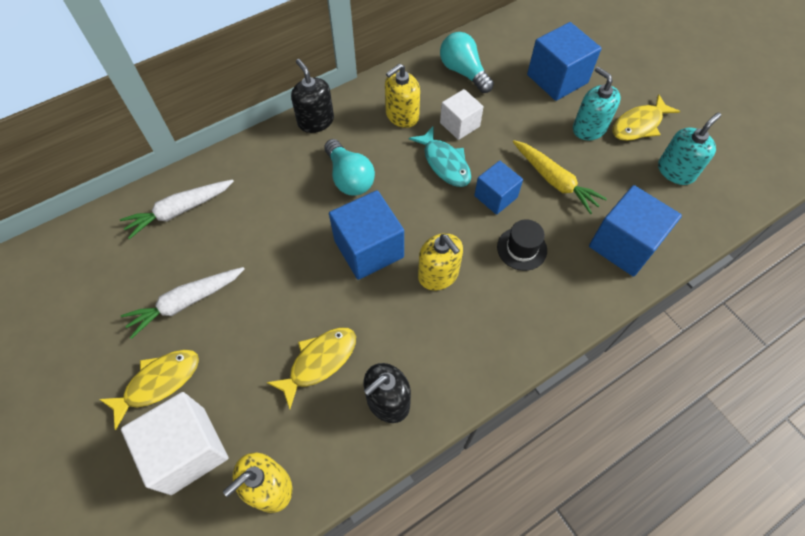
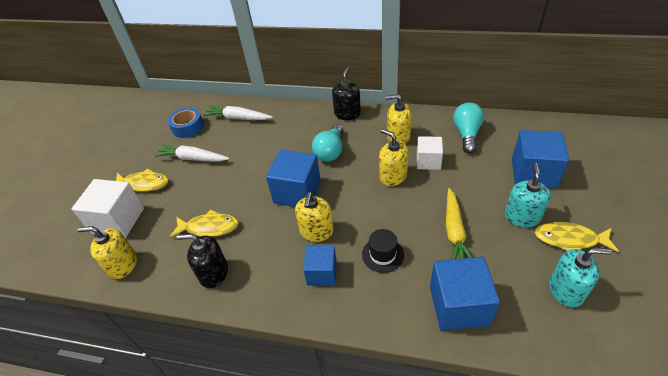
camera: 50 degrees right, 15 degrees down
turquoise fish [409,127,471,187] -> yellow soap dispenser [379,129,408,186]
blue cube [474,161,523,215] -> blue cube moved to [303,246,337,285]
none -> blue tape [168,108,204,138]

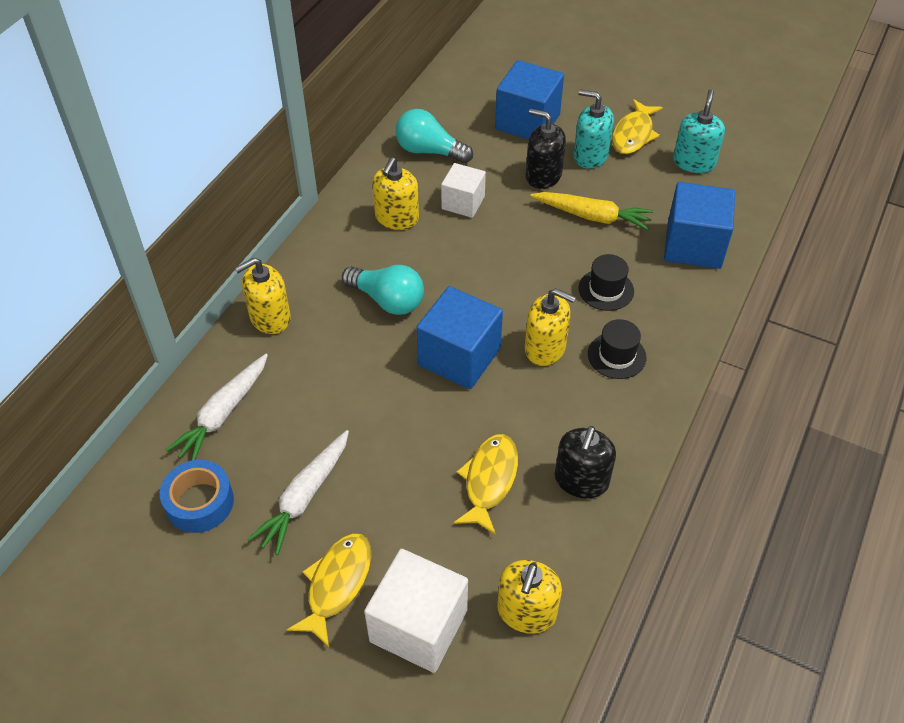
camera: 80 degrees left, 5 degrees up
blue cube [303,246,337,285] -> black hat [588,319,646,379]
black soap dispenser [332,67,361,120] -> black soap dispenser moved to [526,109,566,189]
yellow soap dispenser [379,129,408,186] -> yellow soap dispenser moved to [235,257,291,334]

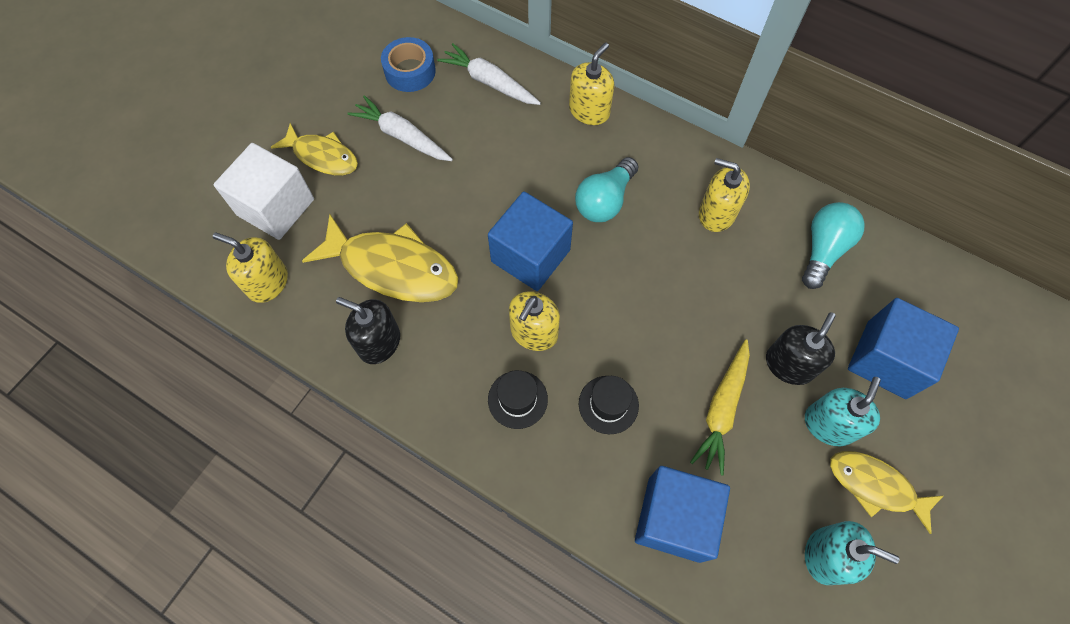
camera: 95 degrees right, 15 degrees up
yellow soap dispenser [235,257,291,334] -> yellow soap dispenser turned 60 degrees clockwise [569,42,614,125]
white cube [441,163,486,218] -> none
yellow fish [454,434,518,535] -> yellow fish [302,214,458,302], size x1.60

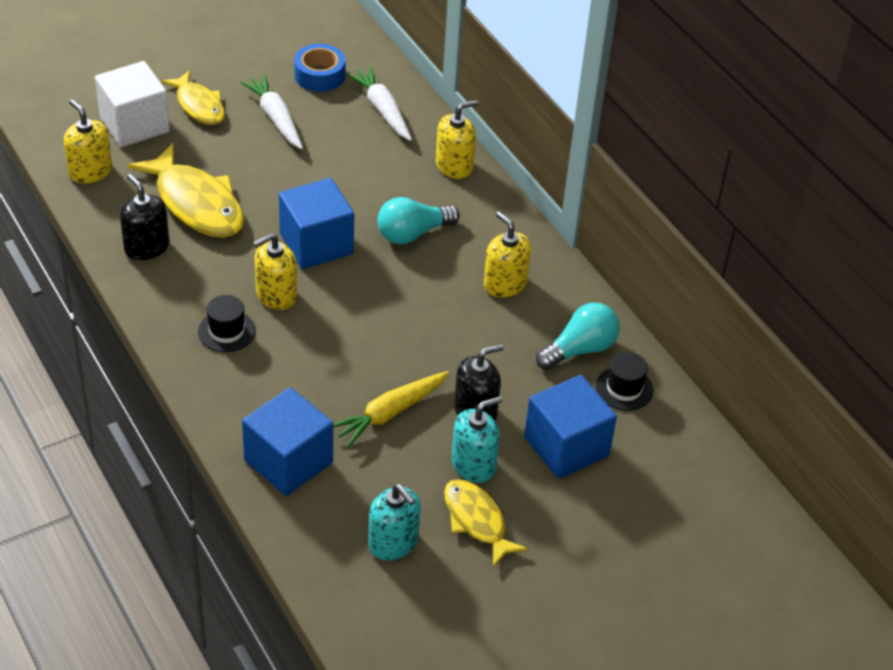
camera: 25 degrees right, 20 degrees down
black hat [579,376,639,434] -> black hat moved to [596,352,653,411]

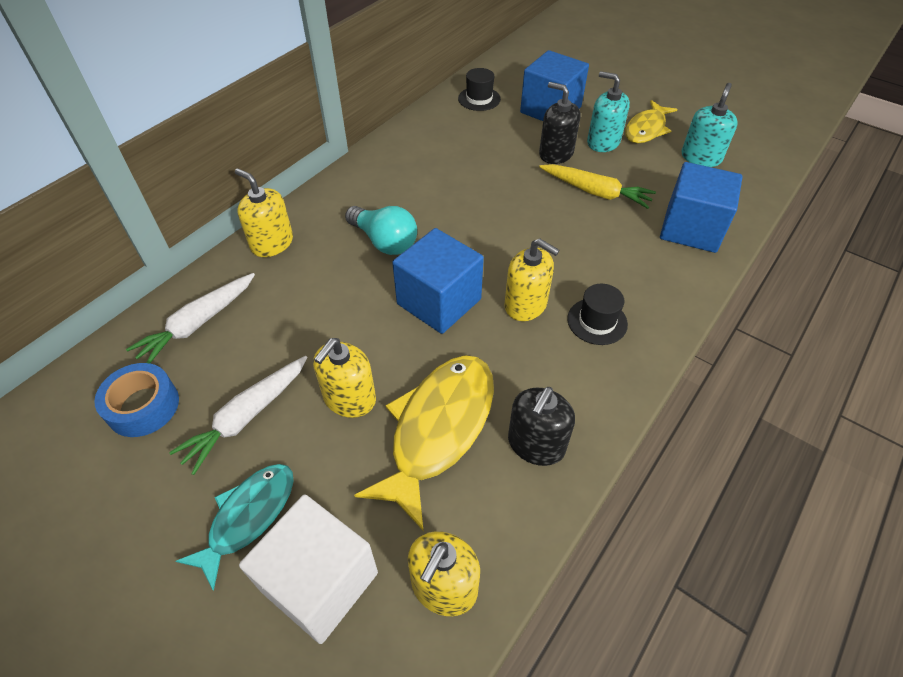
camera: 110 degrees left, 5 degrees up
yellow fish [161,70,225,125] -> turquoise fish [176,464,294,591]
yellow soap dispenser [484,211,531,297] -> yellow soap dispenser moved to [313,338,376,418]
turquoise light bulb [536,302,620,370] -> none

